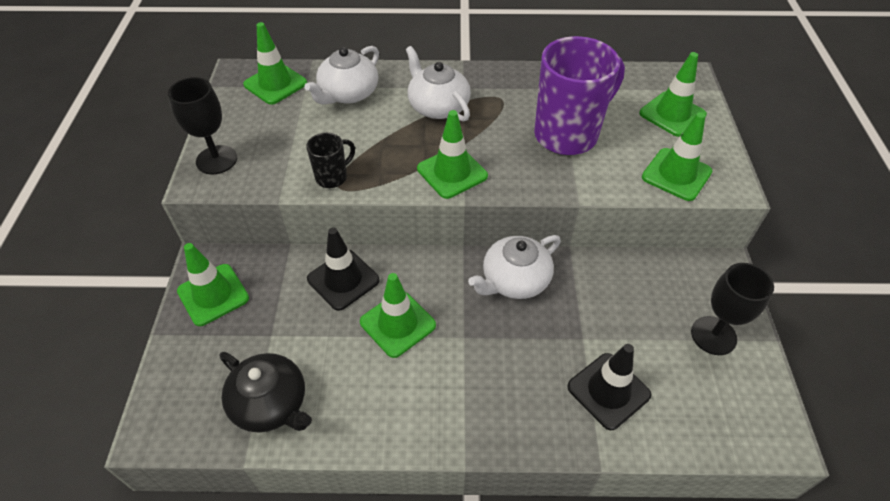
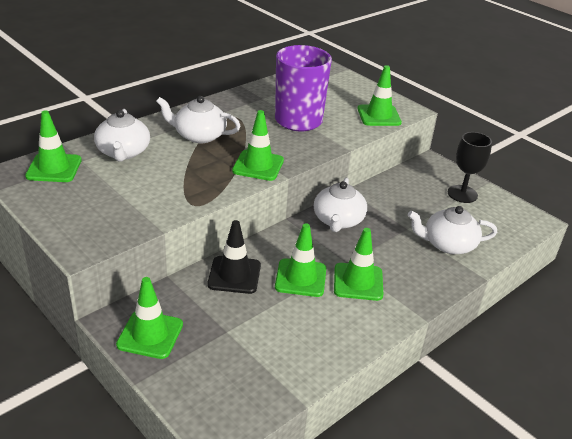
camera: 45 degrees left, 15 degrees down
black goblet [168,77,237,174] -> none
black teapot [219,352,312,433] -> none
black mug [306,133,355,188] -> none
black traffic cone [567,344,652,430] -> white teapot [408,206,497,254]
green traffic cone [639,52,707,137] -> green traffic cone moved to [334,228,384,301]

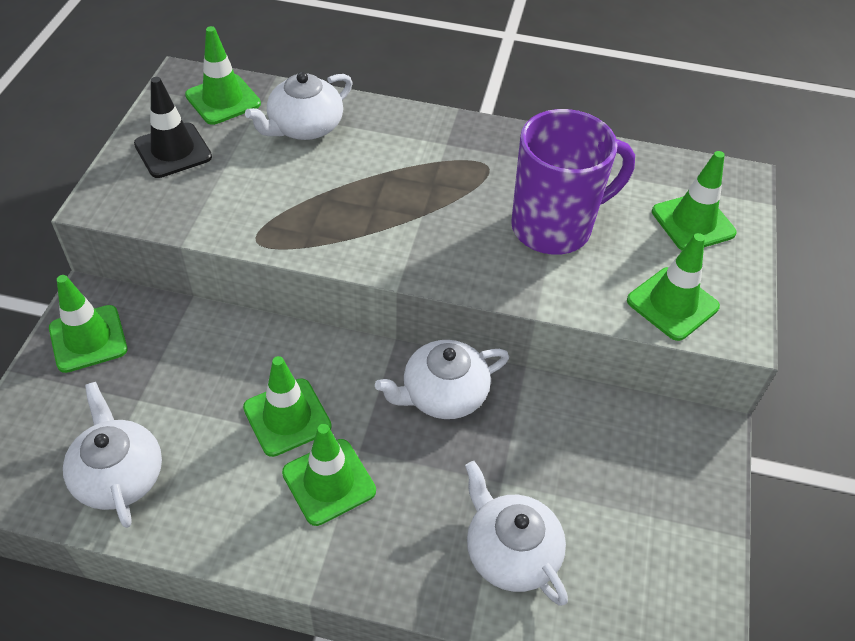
camera: 55 degrees right, 15 degrees up
white teapot [156,96,240,143] -> white teapot moved to [63,382,162,528]
black traffic cone [207,220,261,294] -> black traffic cone moved to [134,77,212,178]
green traffic cone [232,110,284,181] -> green traffic cone moved to [652,151,737,250]
black goblet [448,132,492,203] -> none

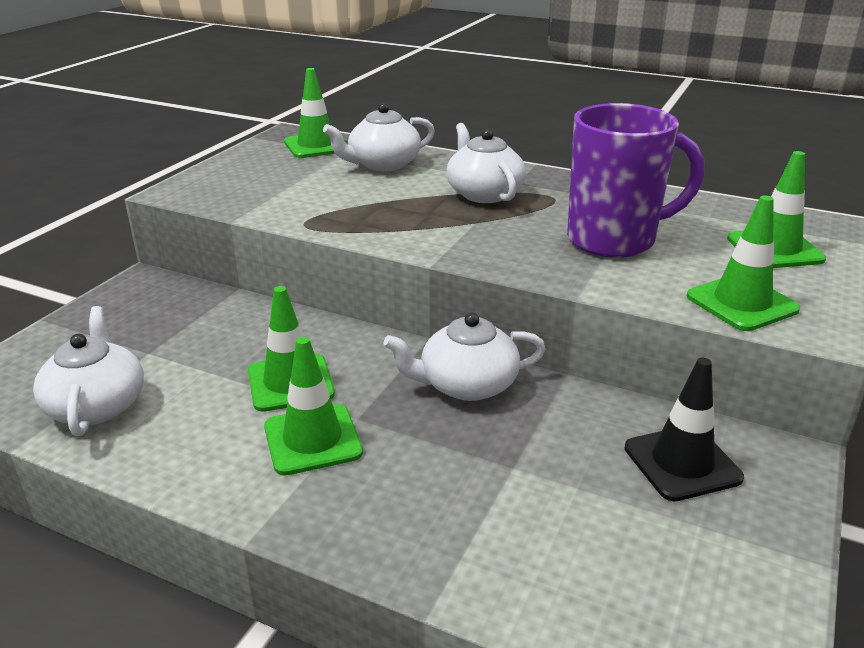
camera: 15 degrees right, 20 degrees down
green traffic cone [49,275,127,373] -> none
black traffic cone [134,77,212,178] -> black traffic cone moved to [624,358,744,501]
white teapot [465,461,568,606] -> white teapot moved to [446,123,526,203]

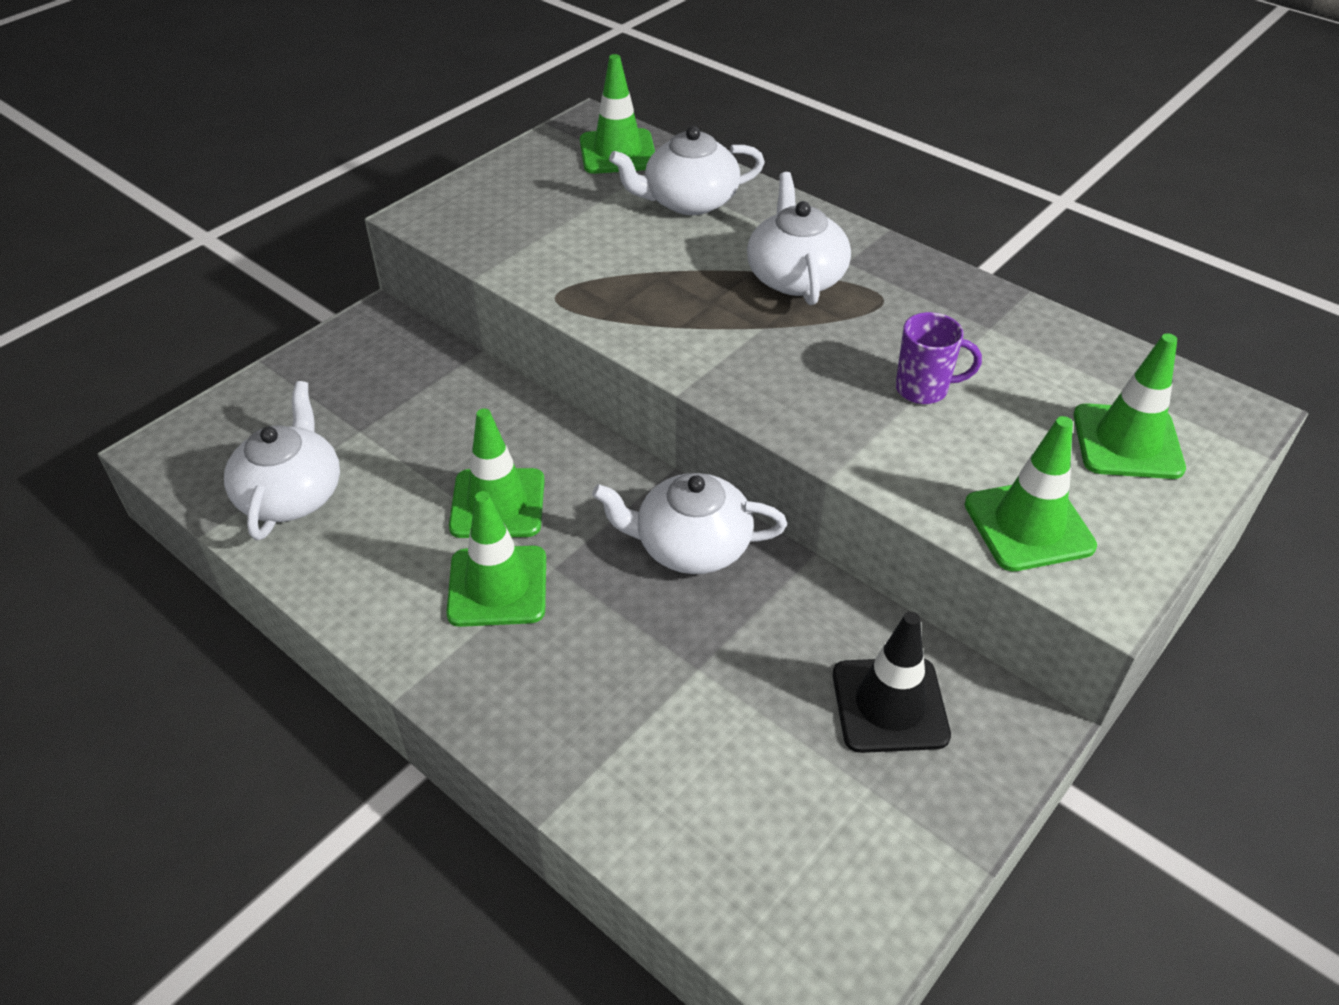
camera: 15 degrees right, 15 degrees up
purple mug [567,103,704,258] -> purple mug [896,312,982,404], size x0.47

